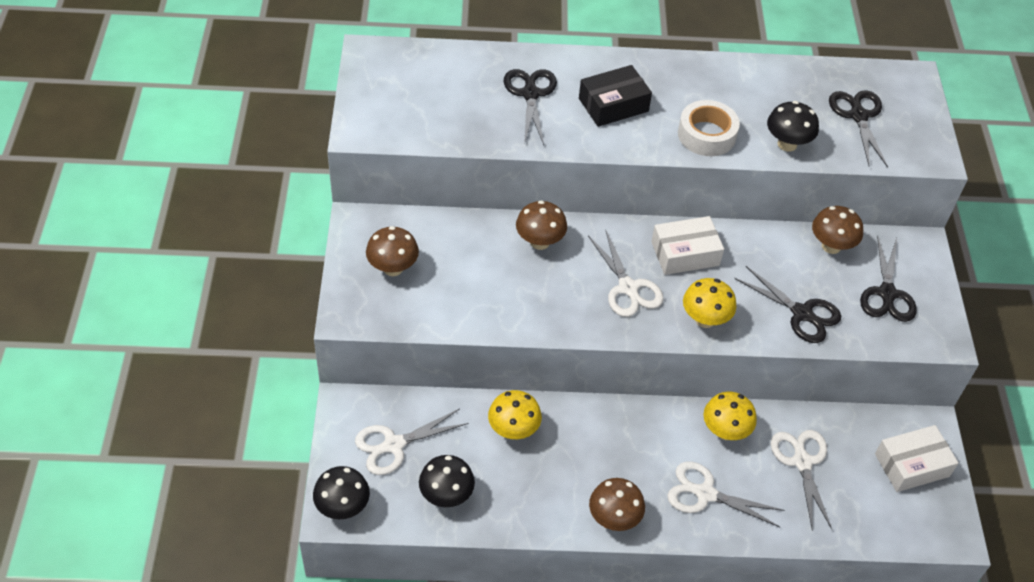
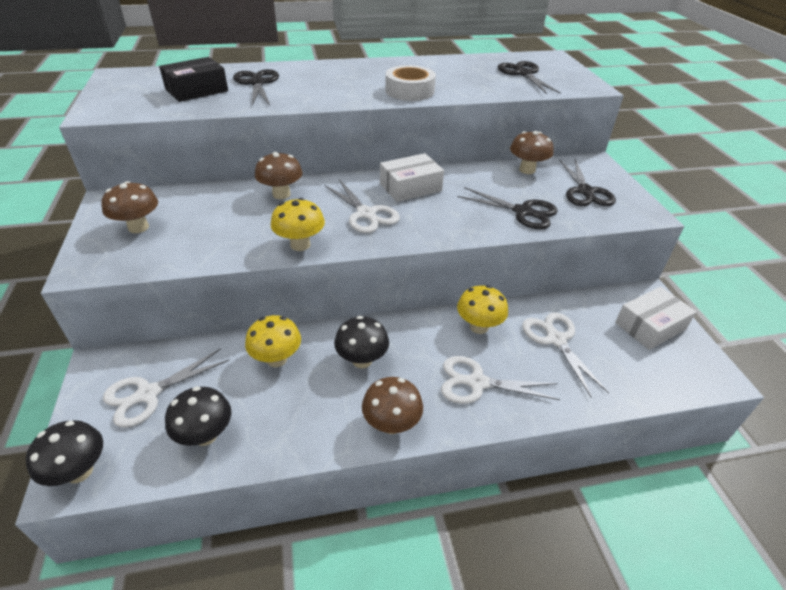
camera: 10 degrees left, 10 degrees down
black box [579,65,652,127] -> black box moved to [159,57,228,102]
yellow mushroom [683,278,736,328] -> yellow mushroom moved to [271,198,325,251]
black mushroom [767,101,819,151] -> black mushroom moved to [334,316,389,368]

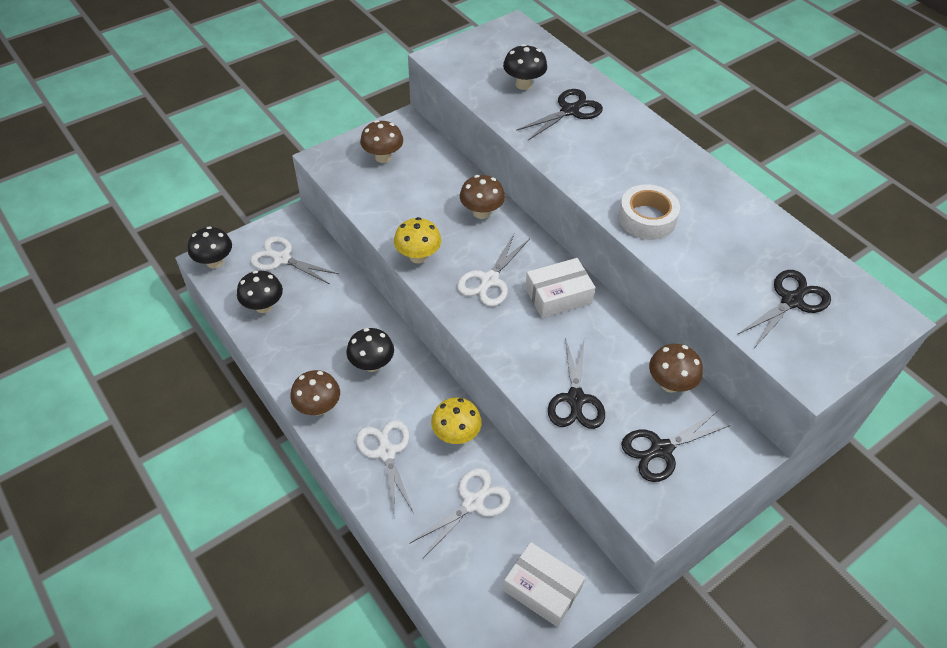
camera: 65 degrees right, 10 degrees up
black box [159,57,228,102] -> black mushroom [503,44,547,90]
yellow mushroom [245,315,301,367] -> none
white box [380,153,444,202] -> white box turned 60 degrees counterclockwise [525,258,595,318]

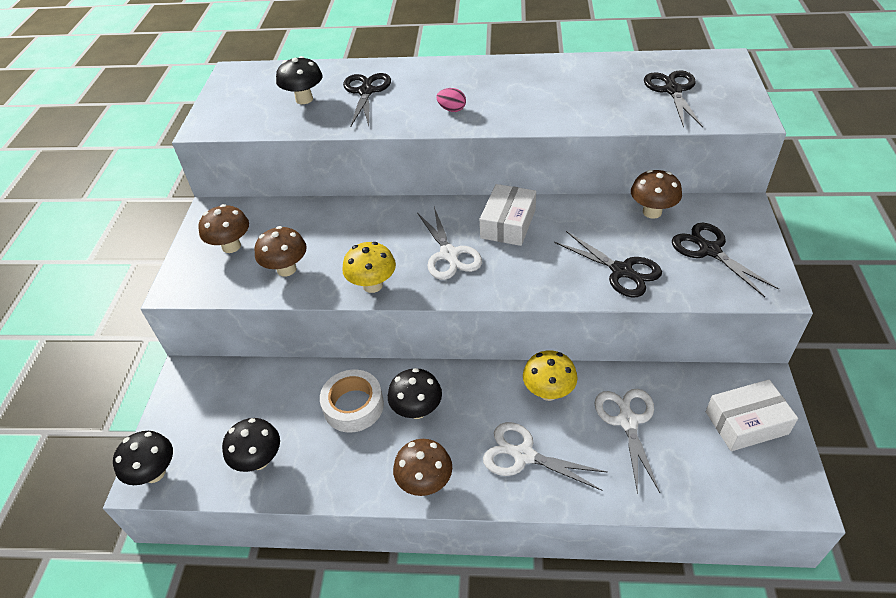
camera: 45 degrees left, 5 degrees down
white scissors [250,236,339,284] -> none
brown mushroom [460,175,505,219] -> brown mushroom moved to [254,226,307,277]
white tape [618,184,680,240] -> white tape moved to [320,370,384,433]
black scissors [621,410,731,482] -> black scissors turned 135 degrees clockwise [672,223,779,297]
none -> pink egg [436,88,466,112]

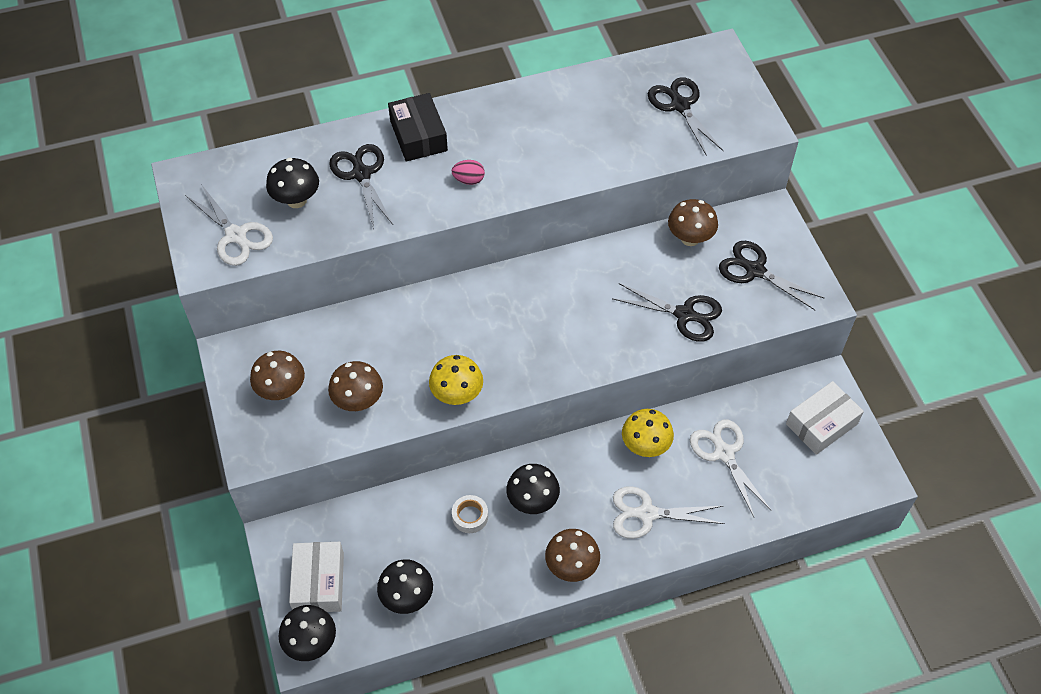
camera: 25 degrees left, 10 degrees up
white tape [320,370,384,433] -> white tape [452,495,488,533], size x0.59
white scissors [417,207,482,280] -> white scissors moved to [185,184,273,266]
white box [480,184,536,246] -> white box moved to [289,542,344,612]
none -> black box [388,93,448,162]

